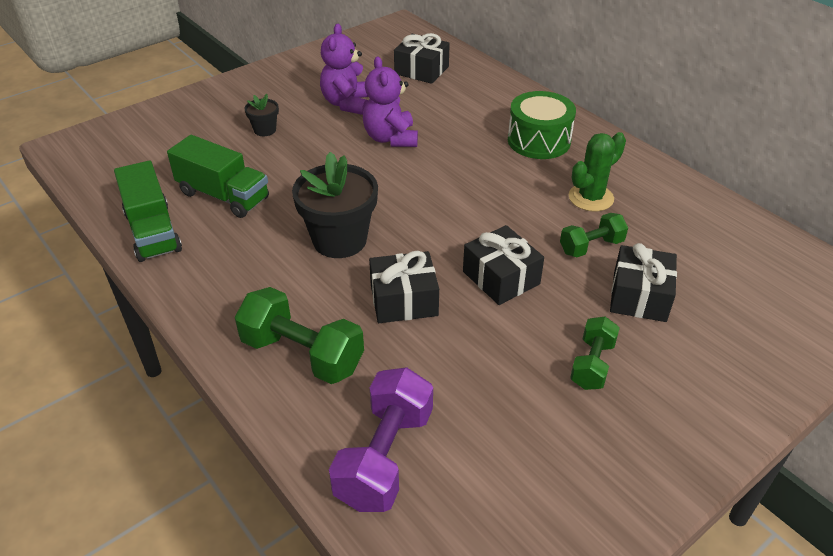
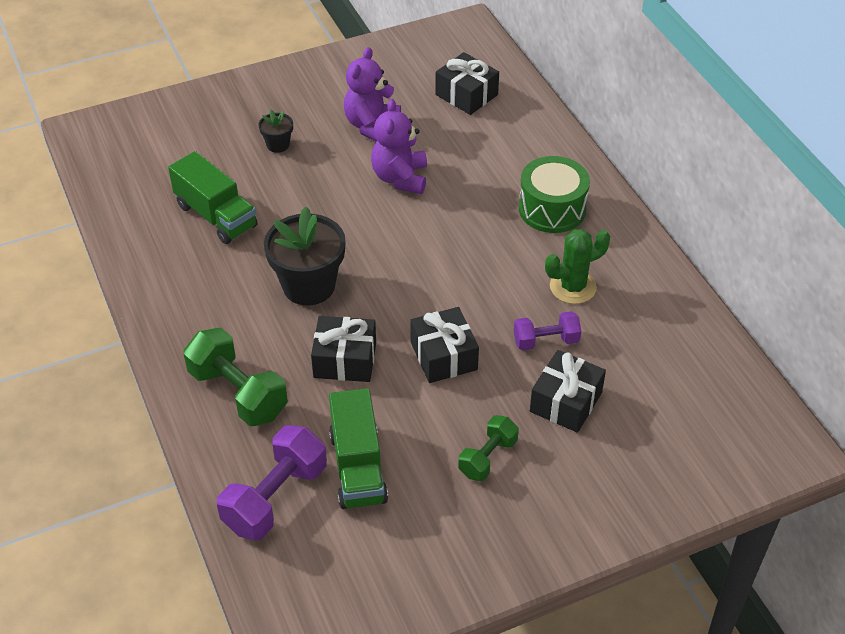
camera: 15 degrees right, 5 degrees up
green truck [114,161,182,262] -> green truck moved to [329,388,388,509]
green dumbbell [560,213,628,257] -> purple dumbbell [514,311,581,351]

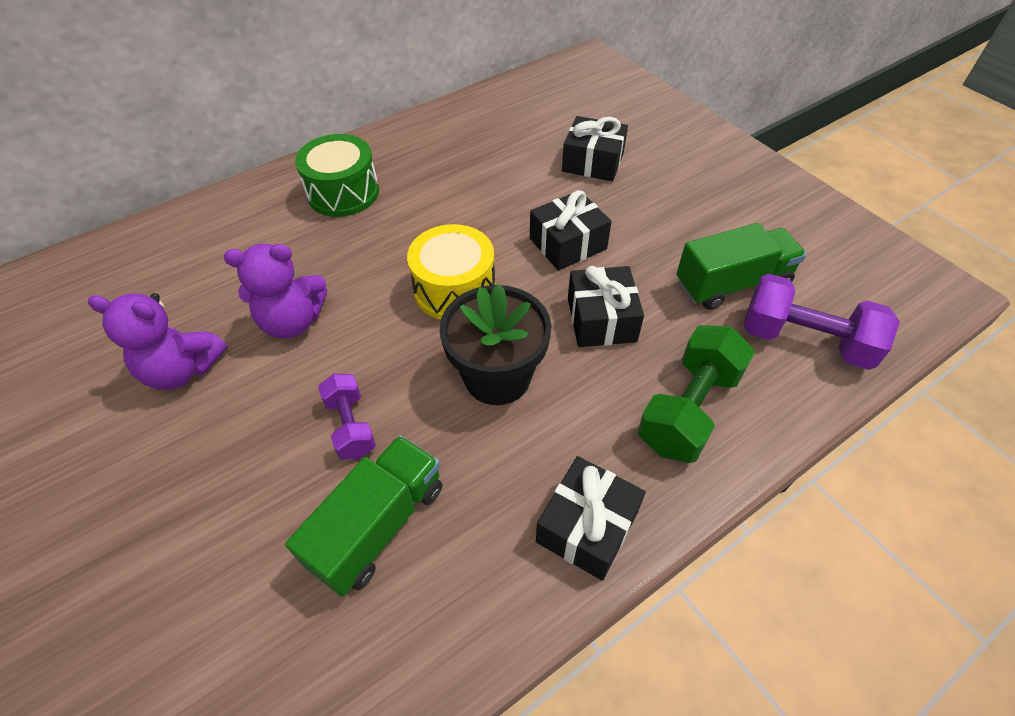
camera: 100 degrees left, 5 degrees up
black flower pot [258,110,293,153] -> none
black gift [435,52,499,115] -> black gift moved to [536,456,646,581]
green dumbbell [458,415,519,481] -> none
purple dumbbell [514,311,581,351] -> purple dumbbell moved to [318,374,376,460]
green cactus [545,229,610,304] -> none
none -> yellow drum [407,224,495,320]

